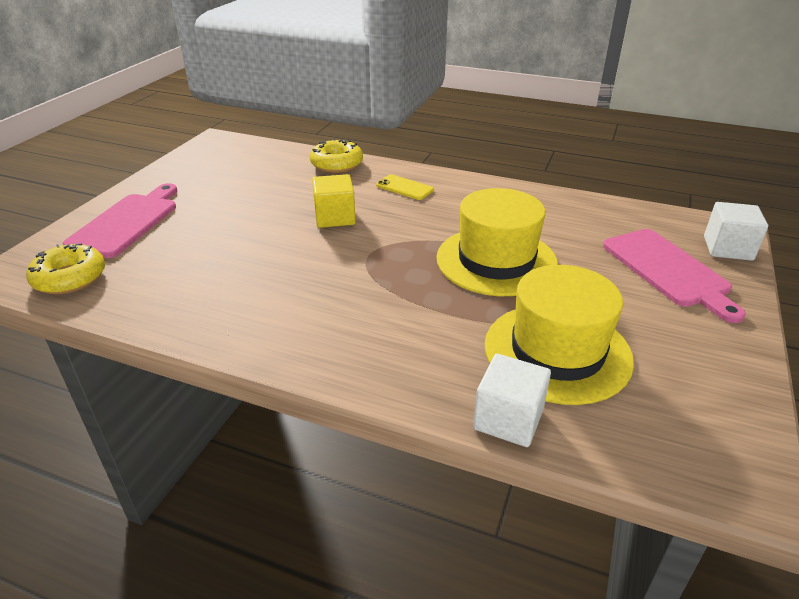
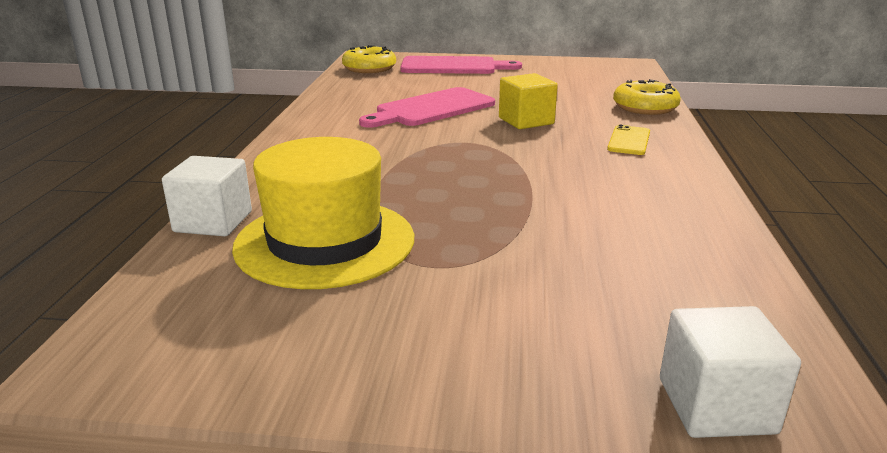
camera: 75 degrees right, 10 degrees down
yellow hat [436,188,558,296] -> none
pink cutting board [603,229,746,323] -> pink cutting board moved to [359,87,495,128]

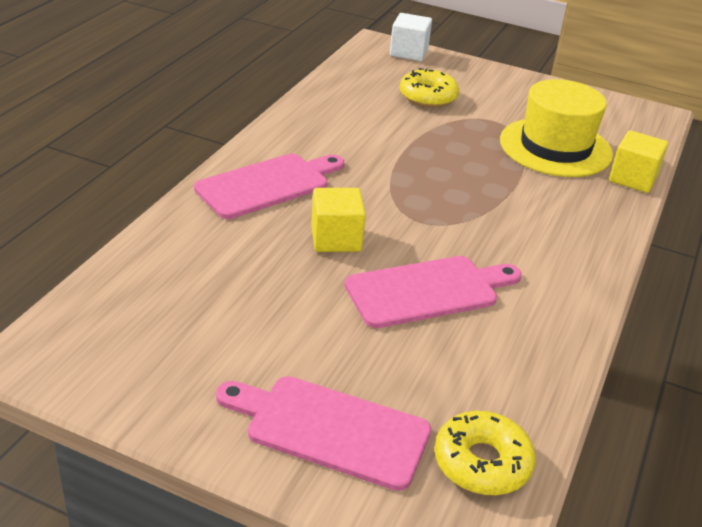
camera: 165 degrees left, 10 degrees up
white cube [162,156,252,236] -> yellow cube [609,130,668,193]
yellow phone [607,125,650,155] -> pink cutting board [194,154,344,219]
yellow donut [613,79,681,115] -> yellow donut moved to [400,68,459,107]

